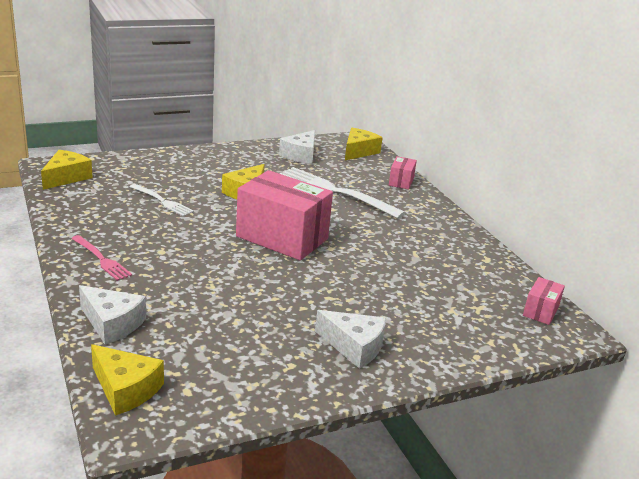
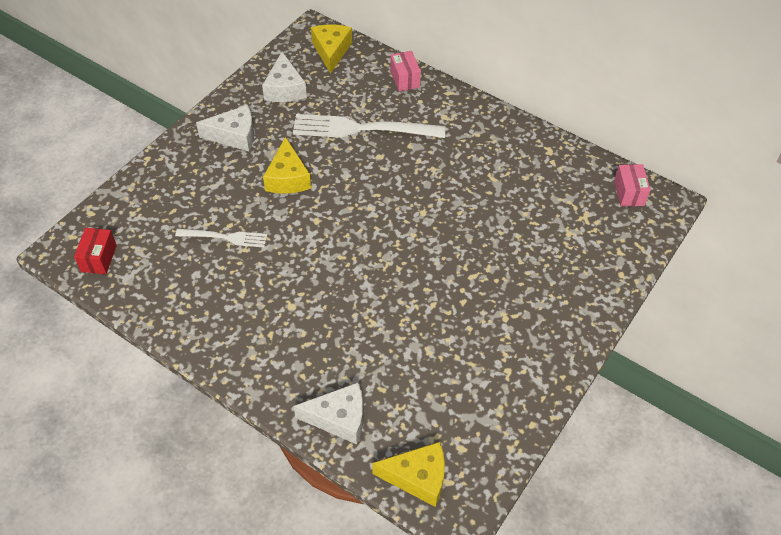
camera: 30 degrees left, 25 degrees up
yellow cheese [41,150,93,190] -> red box [74,228,117,274]
pink fork [71,235,132,281] -> none
pink box [236,170,333,260] -> none
white cheese [315,310,386,369] -> white cheese moved to [196,105,254,152]

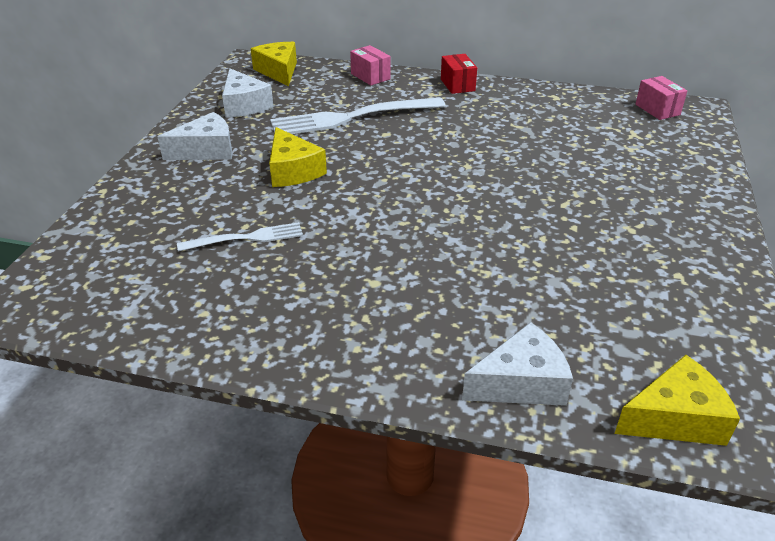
camera: 20 degrees left, 15 degrees down
red box [74,228,117,274] -> red box moved to [441,54,477,94]

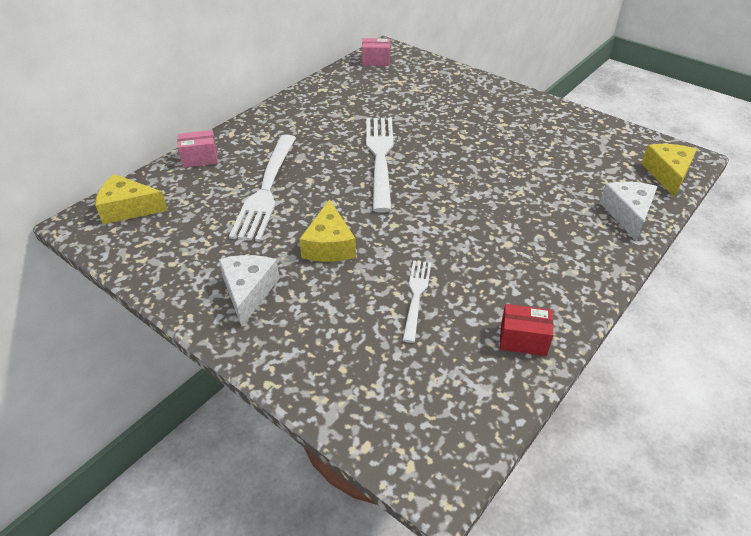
camera: 65 degrees left, 5 degrees up
white cheese [222,68,274,118] -> none
yellow cheese [269,127,327,187] -> yellow cheese turned 90 degrees clockwise [299,199,356,262]
red box [441,54,477,94] -> red box moved to [500,304,553,356]
none -> white fork [366,118,394,213]

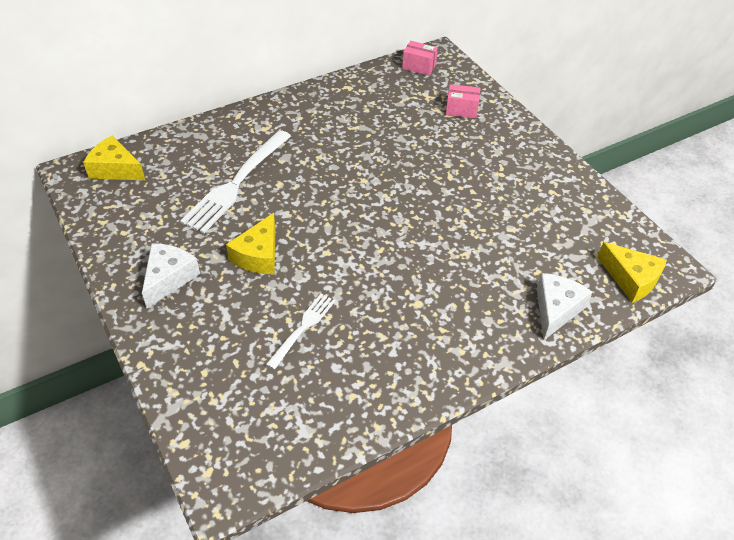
camera: 20 degrees right, 5 degrees up
pink box [178,130,218,168] -> pink box moved to [446,84,481,119]
white fork [366,118,394,213] -> none
red box [500,304,553,356] -> none
yellow cheese [641,144,697,198] -> yellow cheese turned 105 degrees clockwise [597,242,667,303]

